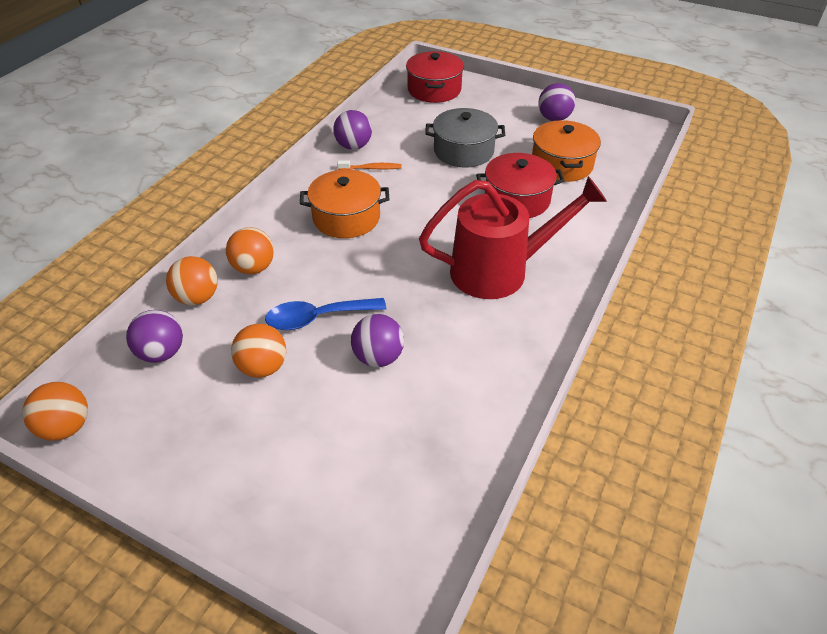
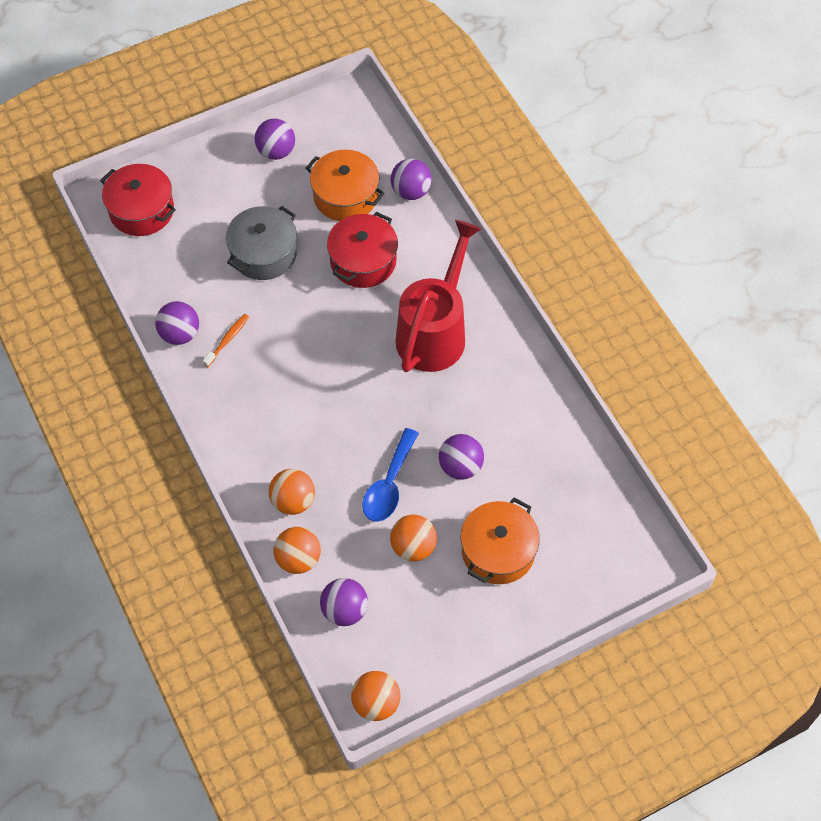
camera: 55 degrees left, 15 degrees up
orange pot [300,170,390,238] -> orange pot moved to [461,498,540,584]
none -> purple ball [391,159,432,200]

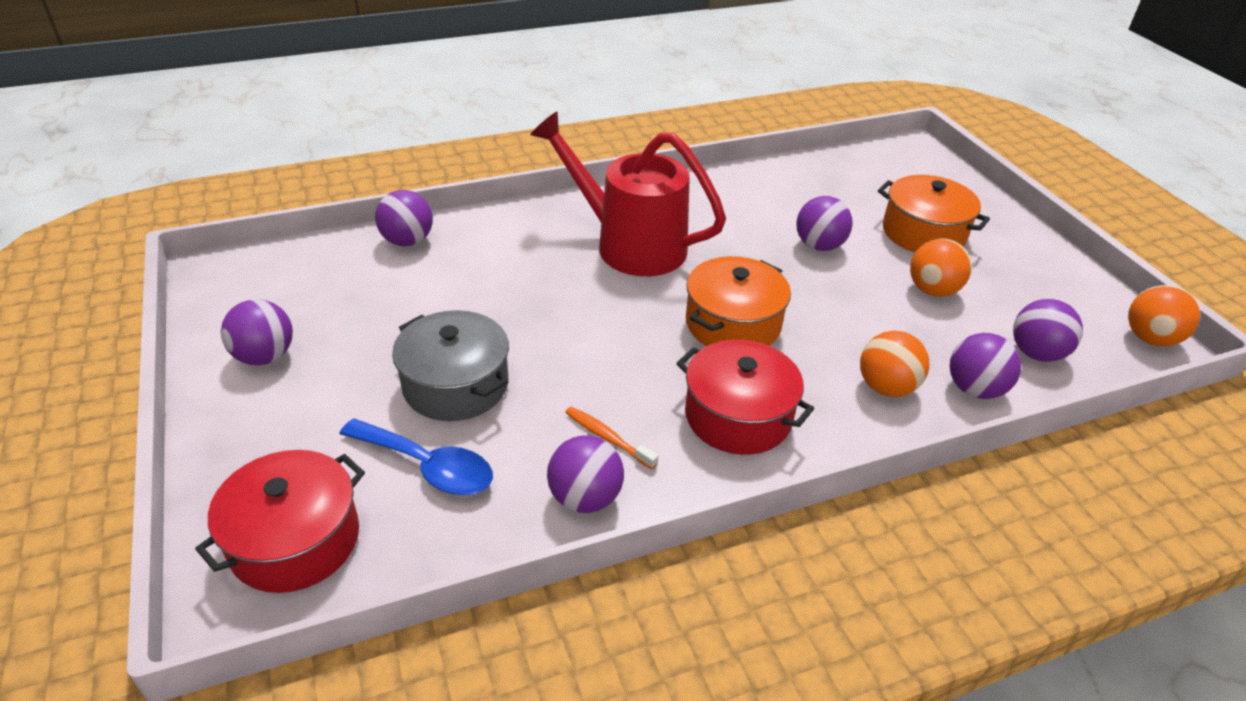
camera: 85 degrees left, 20 degrees down
orange ball [273,527,321,574] -> purple ball [950,333,1021,399]
orange pot [306,150,385,221] -> orange pot moved to [686,256,791,346]
red pot [327,212,398,288] -> red pot moved to [676,340,814,455]
blue spoon [362,428,419,522] -> blue spoon moved to [339,418,493,495]

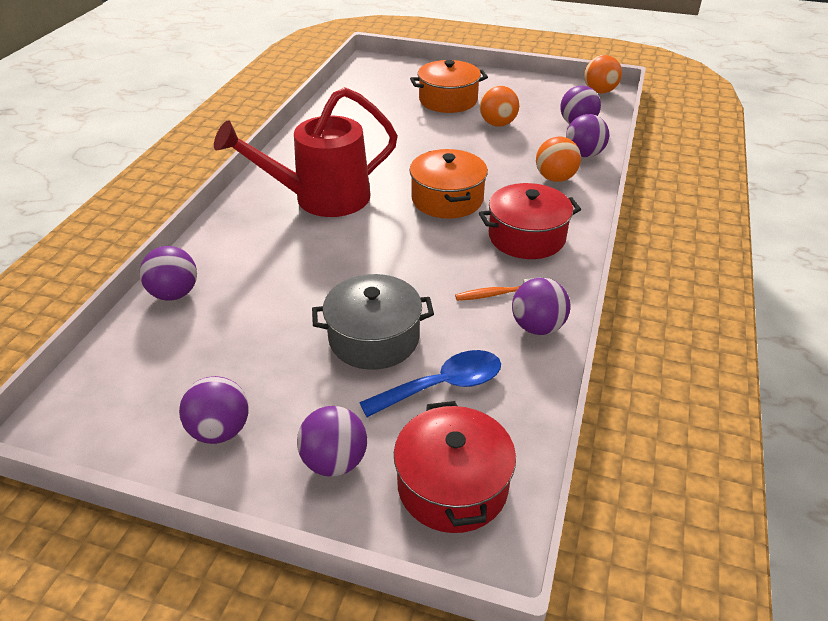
camera: 50 degrees left, 0 degrees up
purple ball [796,196,853,251] -> purple ball moved to [297,406,367,477]

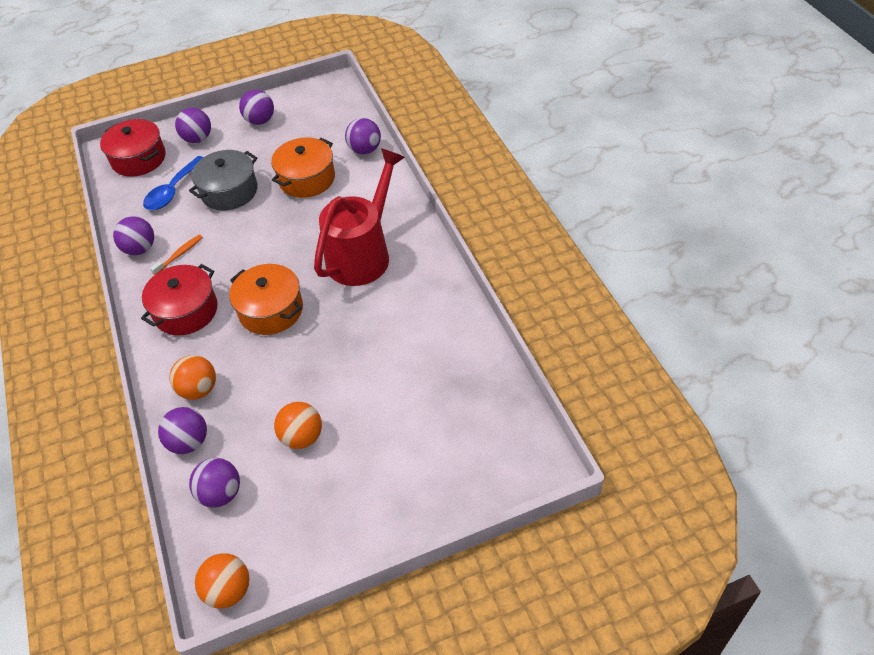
camera: 145 degrees right, 10 degrees up
orange pot [410,60,488,113] -> orange pot moved to [271,137,335,198]

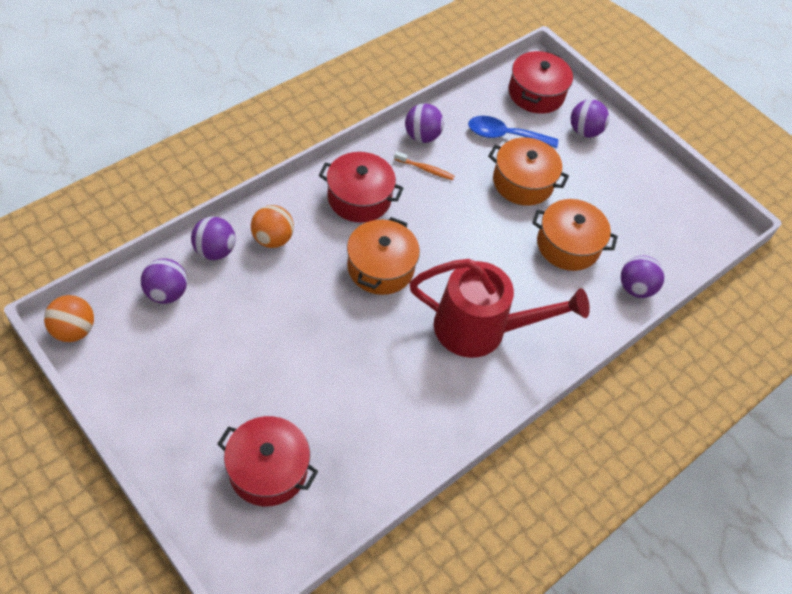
camera: 60 degrees right, 5 degrees up
grey pot [189,150,258,211] -> orange pot [488,137,569,206]
purple ball [239,90,274,125] -> none
orange ball [274,402,322,449] -> none
none -> red pot [217,416,318,506]

